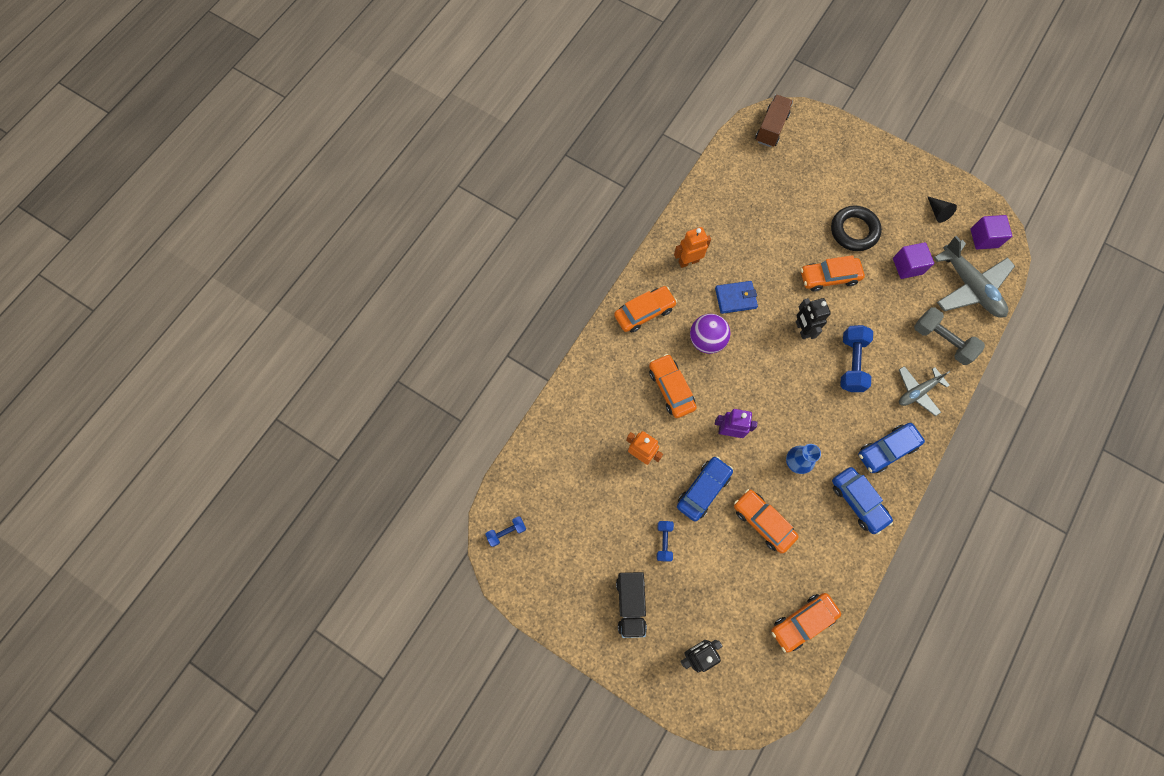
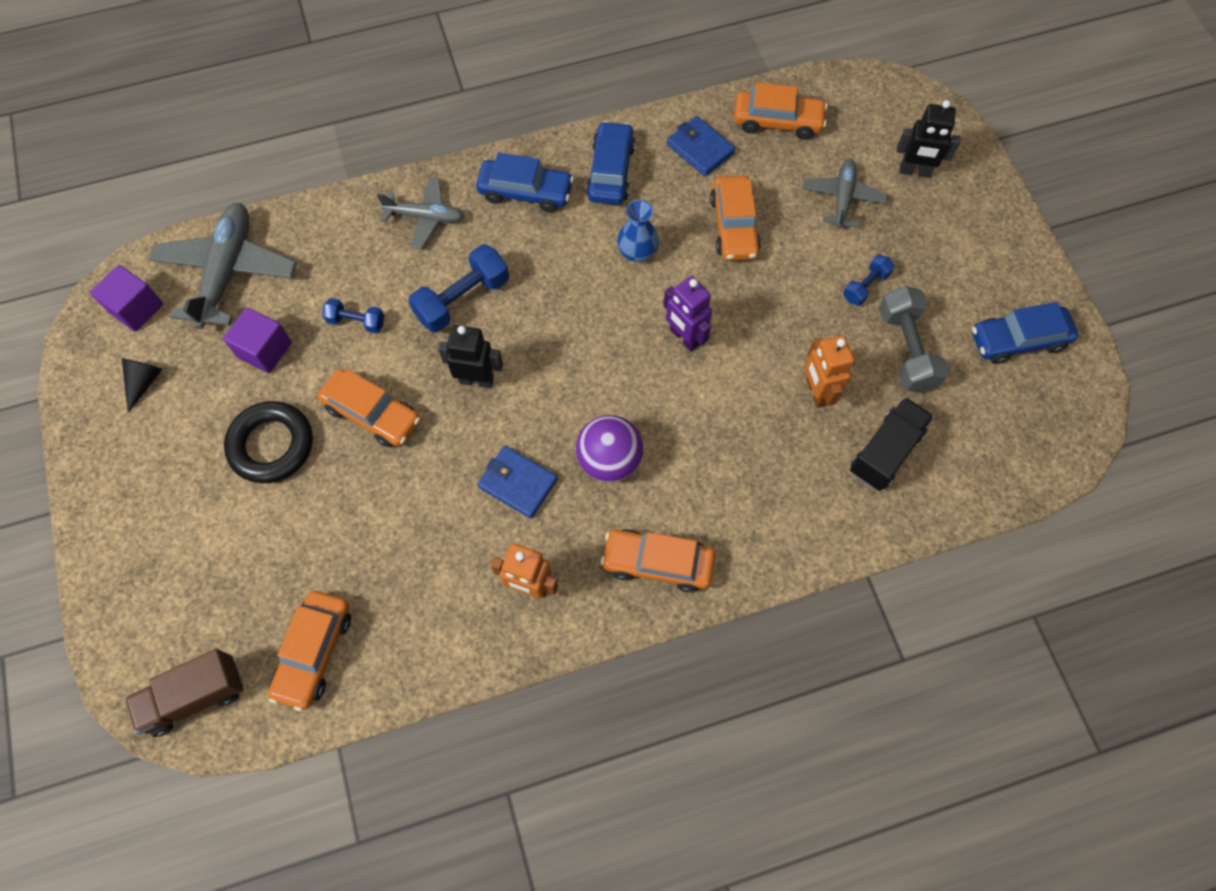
camera: 140 degrees left, 5 degrees down
blue dumbbell [485,516,526,547] -> blue dumbbell moved to [322,298,384,333]
black truck [616,572,647,638] -> black truck moved to [850,397,934,491]
orange car [649,354,697,418] -> orange car moved to [268,591,351,711]
blue car [677,456,733,522] -> blue car moved to [972,302,1078,364]
black robot [796,298,831,339] -> black robot turned 105 degrees counterclockwise [438,325,503,388]
grey dumbbell [914,307,985,365] -> grey dumbbell moved to [879,286,949,393]
none -> blue wallet [667,116,735,176]
none -> grey plane [802,159,887,229]

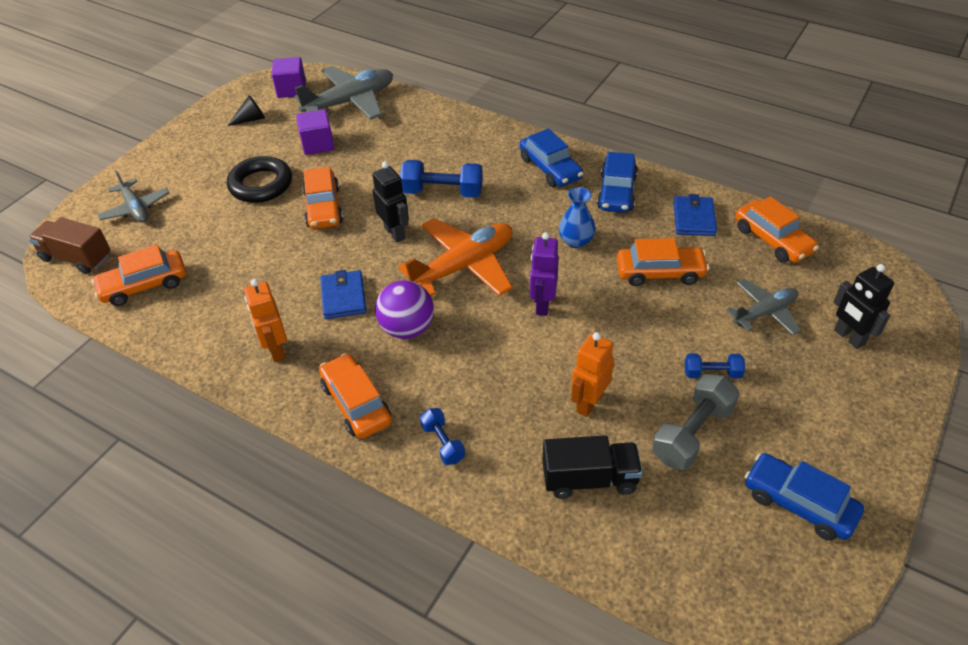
camera: 50 degrees right, 20 degrees down
blue dumbbell [322,298,384,333] -> blue dumbbell moved to [420,408,465,465]
grey plane [377,177,464,249] -> grey plane moved to [97,171,169,223]
blue car [586,121,635,205] -> blue car turned 135 degrees clockwise [597,152,638,213]
orange car [710,176,761,261] -> orange car turned 135 degrees counterclockwise [617,238,709,286]
none -> orange plane [398,218,513,296]

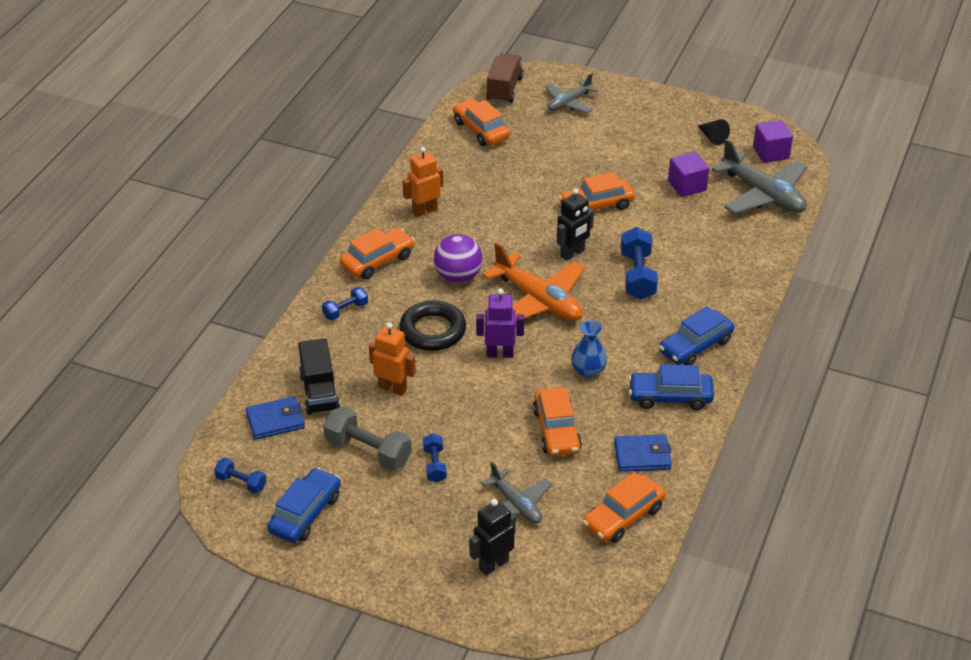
camera: 80 degrees right, 5 degrees down
black ring [227,156,292,203] -> black ring moved to [399,300,466,351]
blue wallet [320,270,366,319] -> blue wallet moved to [246,396,305,440]
none -> blue dumbbell [214,458,266,494]

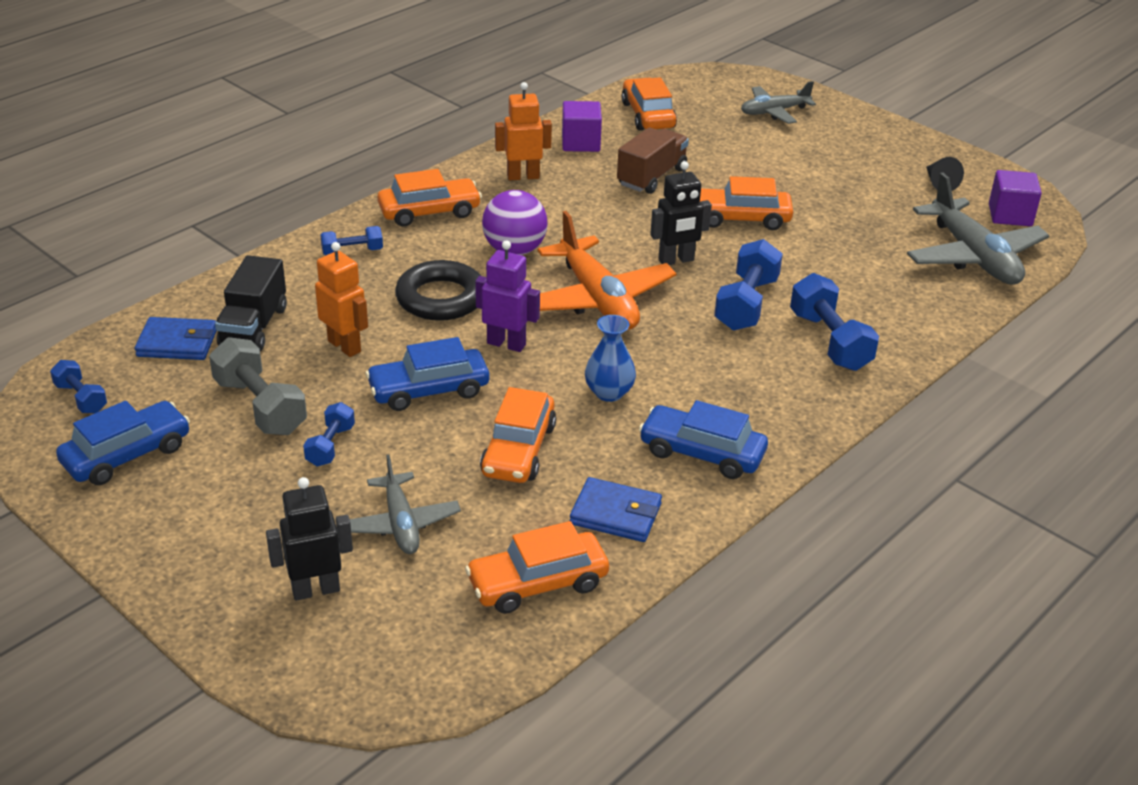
camera: 20 degrees right, 5 degrees down
brown truck [486,53,524,104] -> brown truck moved to [617,127,689,194]
blue car [659,306,734,365] -> blue car moved to [365,337,489,411]
purple cube [668,152,709,197] -> purple cube moved to [562,101,602,152]
none -> blue dumbbell [790,273,879,371]

